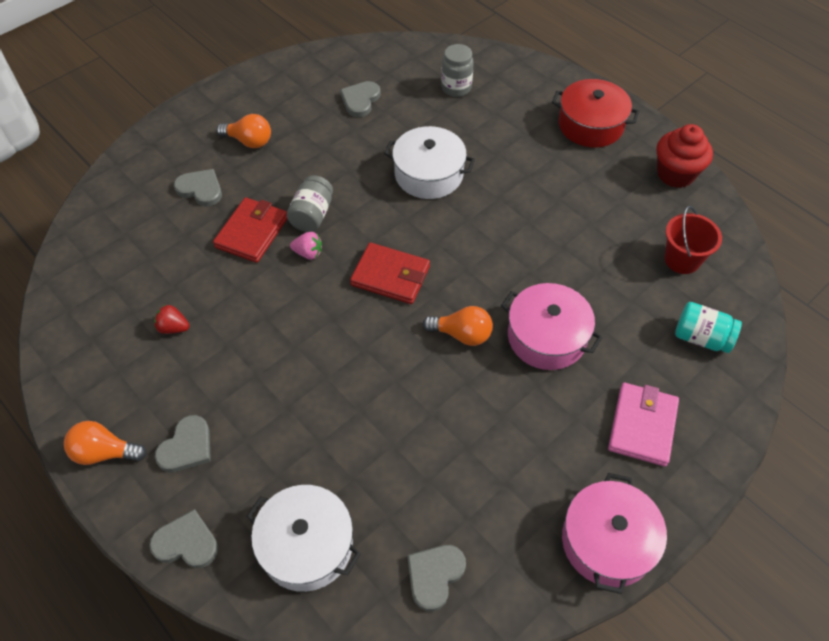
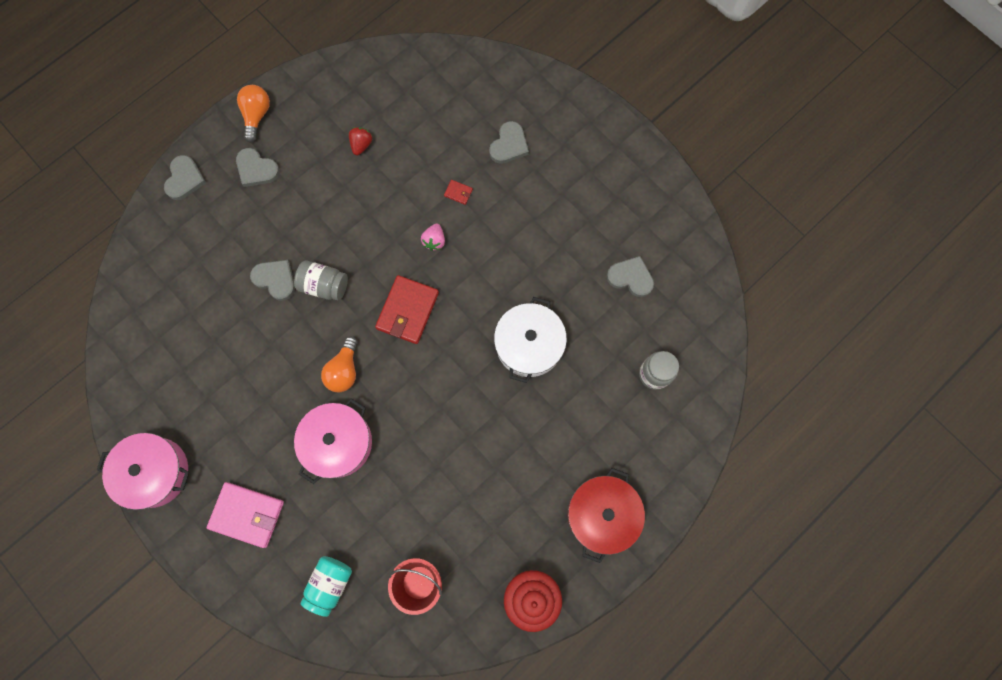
camera: 90 degrees right, 20 degrees up
red wallet [213,197,287,263] -> red wallet [444,180,473,205], size x0.42
orange light bulb [217,114,271,148] -> none
white pot [246,485,361,592] -> none
grey jar [287,175,333,232] -> grey jar moved to [294,261,348,301]
grey heart [407,545,466,611] -> grey heart moved to [250,260,295,301]

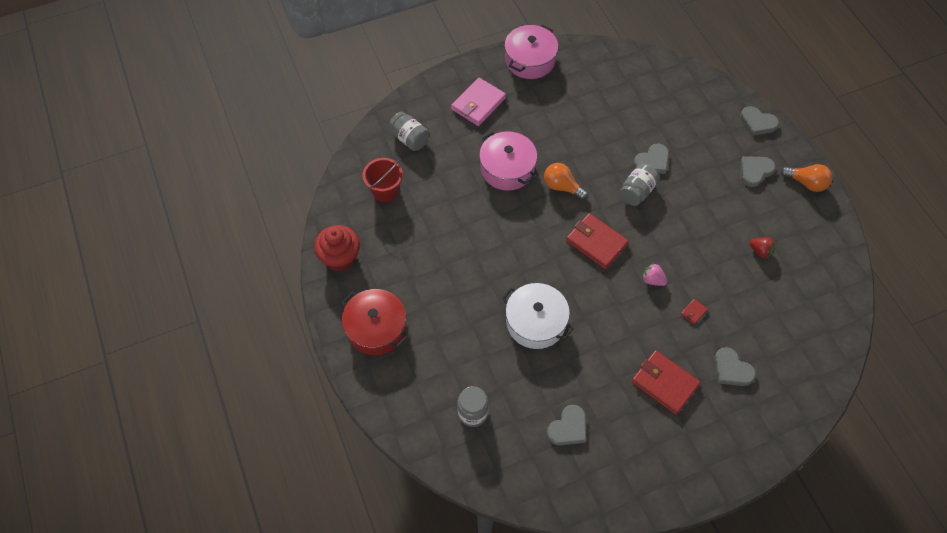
camera: 110 degrees right, 15 degrees down
turquoise jar [301,556,352,617] -> grey jar [388,112,429,151]
none -> red wallet [631,350,700,415]

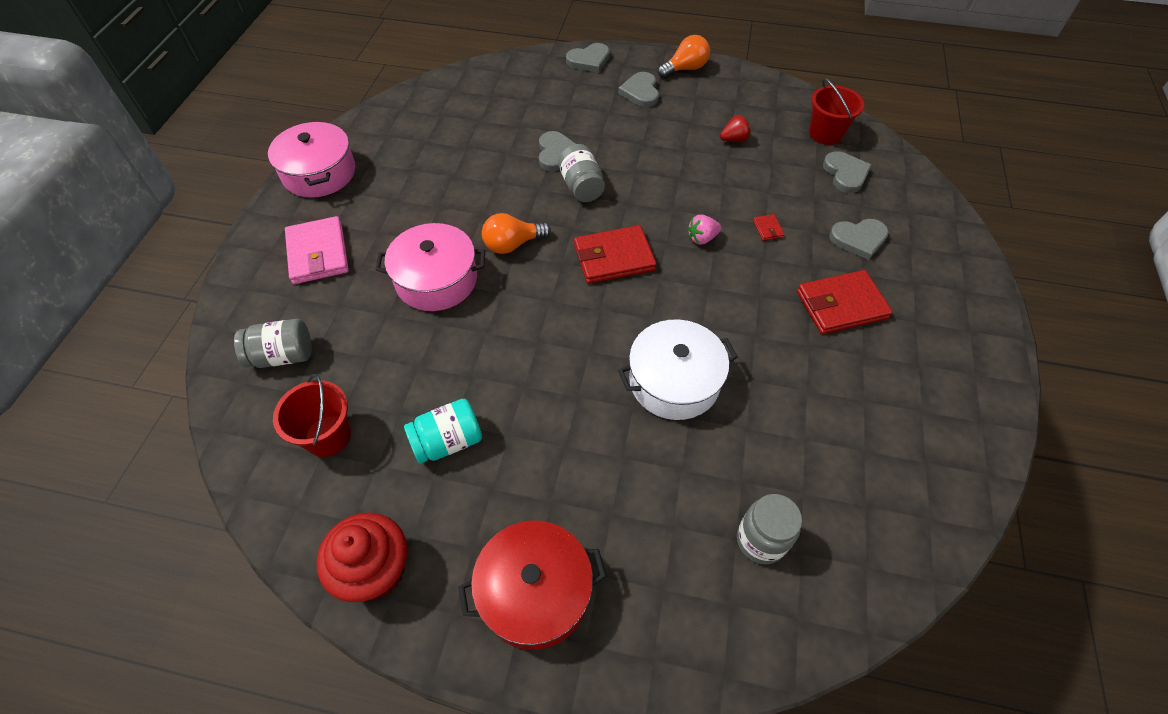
camera: 55 degrees left, 5 degrees down
grey heart [547,405,586,445] -> grey heart moved to [823,151,872,193]
none -> turquoise jar [404,399,482,464]
none -> red bucket [809,78,864,145]

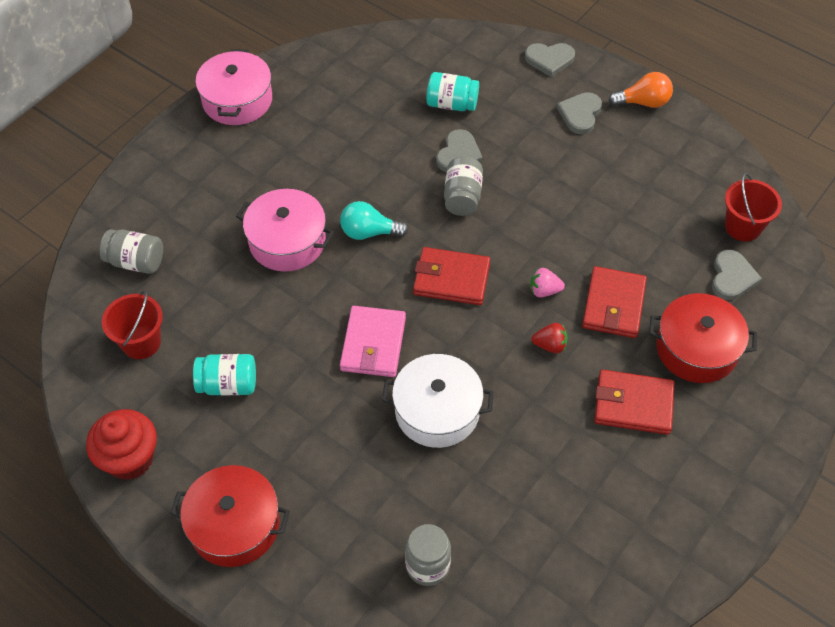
camera: 25 degrees right, 0 degrees up
pink wallet [285,216,349,284] -> pink wallet moved to [340,306,406,377]
orange light bulb [482,213,551,254] -> turquoise light bulb [340,201,409,240]
red strawberry [720,115,751,142] -> red strawberry moved to [531,323,568,353]
red wallet [753,214,785,241] -> red wallet [582,266,647,338], size x2.35
grey heart [829,219,889,260] -> red pot [649,293,757,383]
none -> turquoise jar [426,72,479,111]

